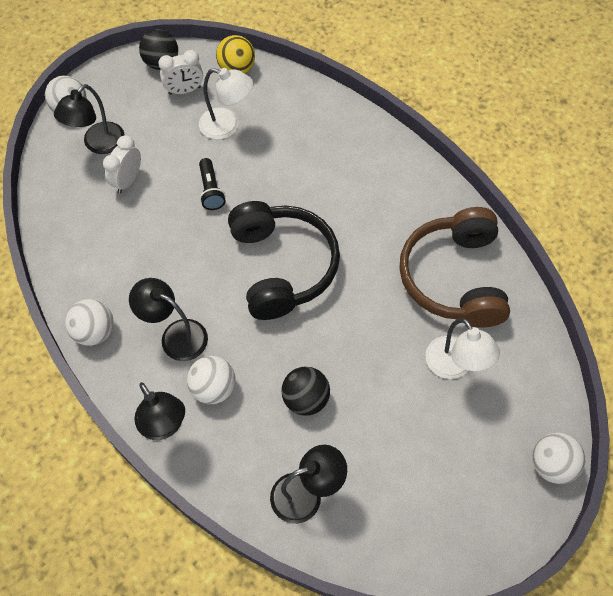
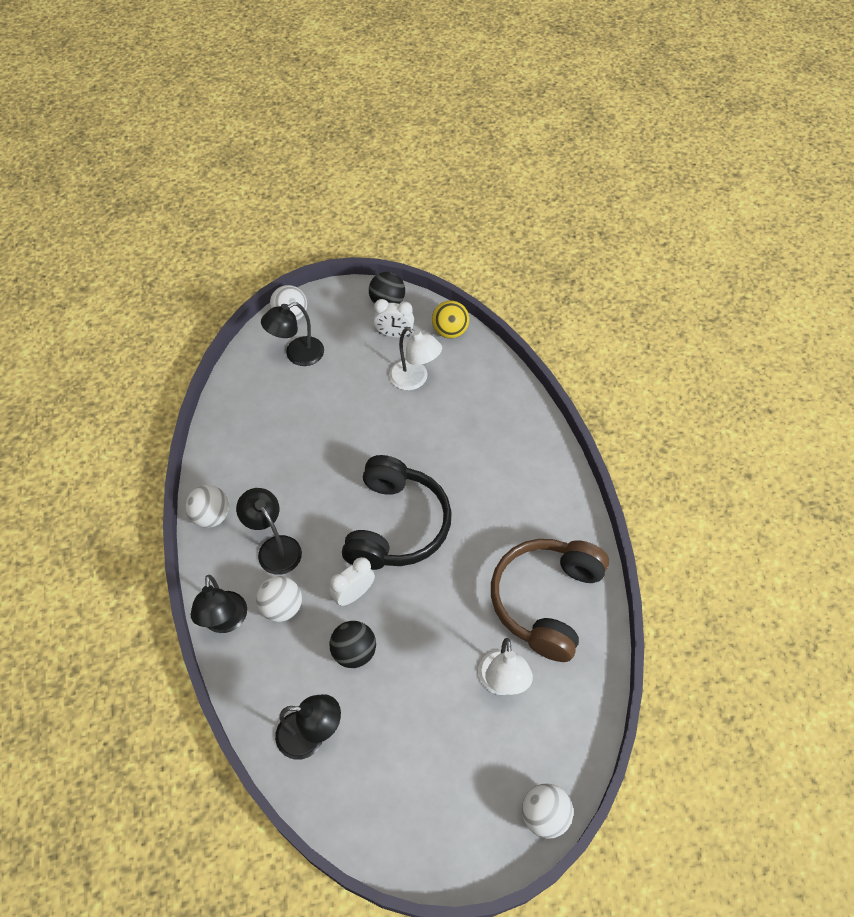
camera: 25 degrees right, 5 degrees down
white clock [103,135,141,193] -> white clock moved to [329,557,375,606]
black flashlight [199,158,225,210] -> none

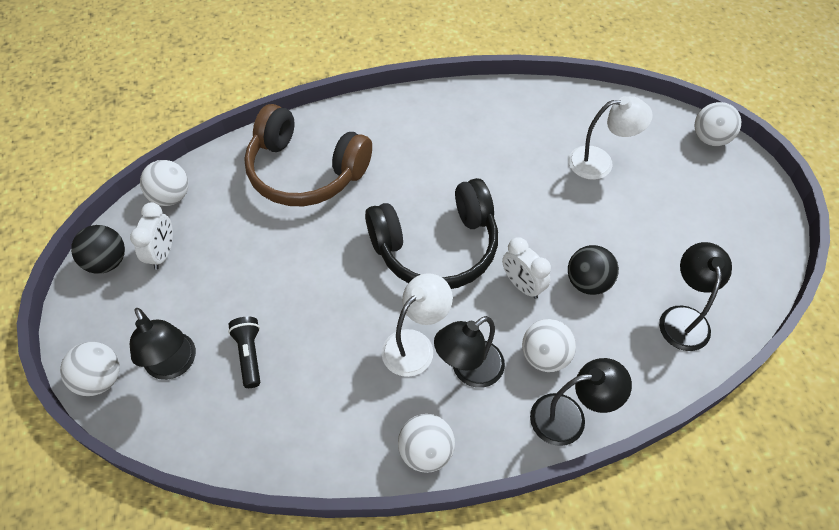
camera: 90 degrees left, 0 degrees up
black headphones [342,455,452,570] -> black headphones turned 150 degrees clockwise [365,178,498,289]
white lamp [389,327,442,390] -> white lamp moved to [381,273,453,377]
yellow ball [432,300,469,338] -> white ball [140,160,189,206]
brown headphones [491,539,609,662] -> brown headphones moved to [244,104,372,206]
none -> black flashlight [228,317,260,388]

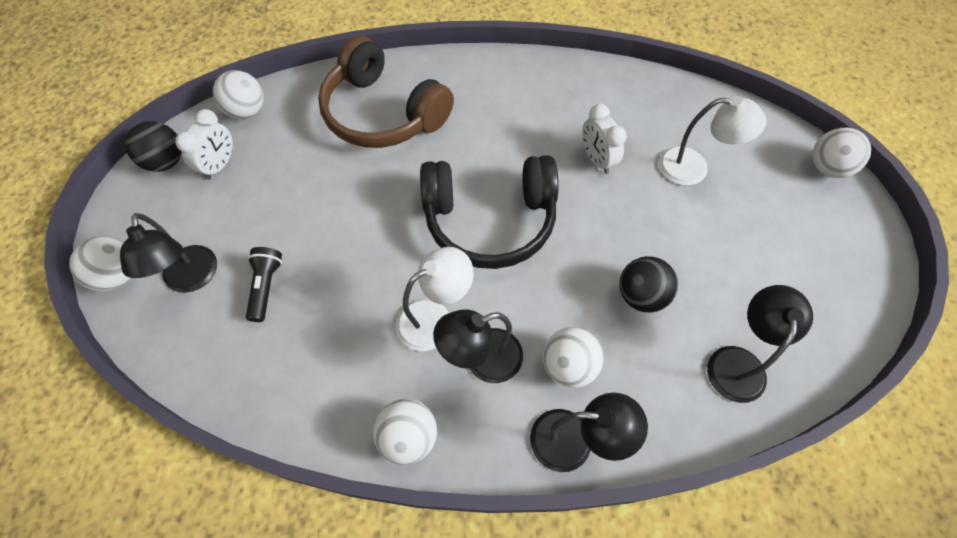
camera: 15 degrees right, 5 degrees up
white clock [502,237,551,299] -> white clock moved to [582,104,627,174]

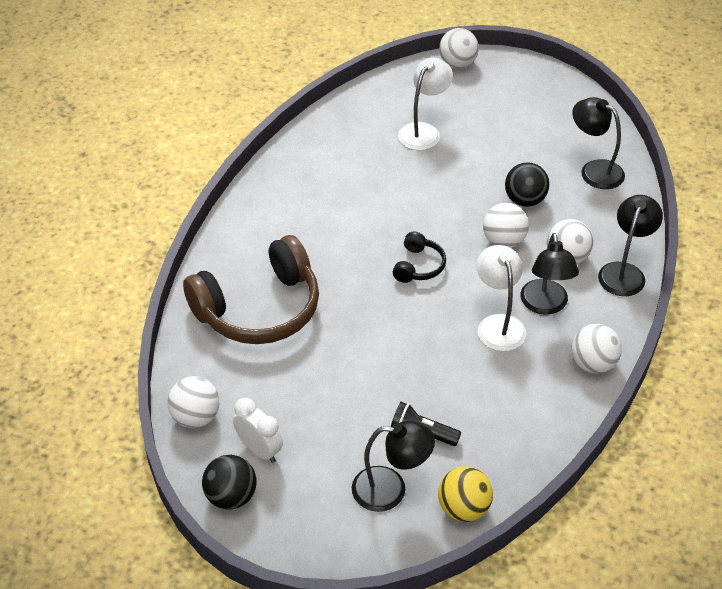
camera: 70 degrees left, 15 degrees down
white ball [69,236,131,292] -> white ball moved to [483,203,529,248]
black headphones [420,155,559,269] -> black headphones [393,232,446,283], size x0.45
white clock [582,104,627,174] -> none
none -> yellow ball [438,466,493,522]

